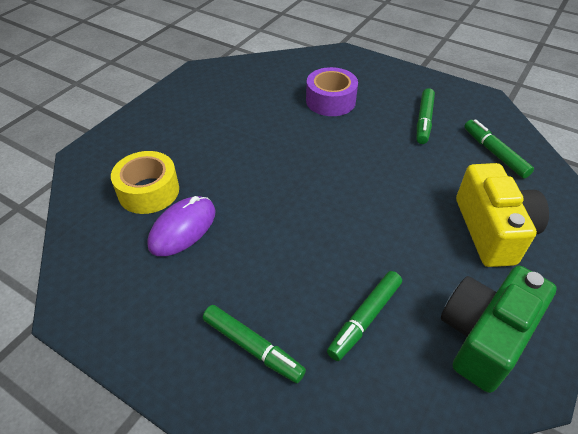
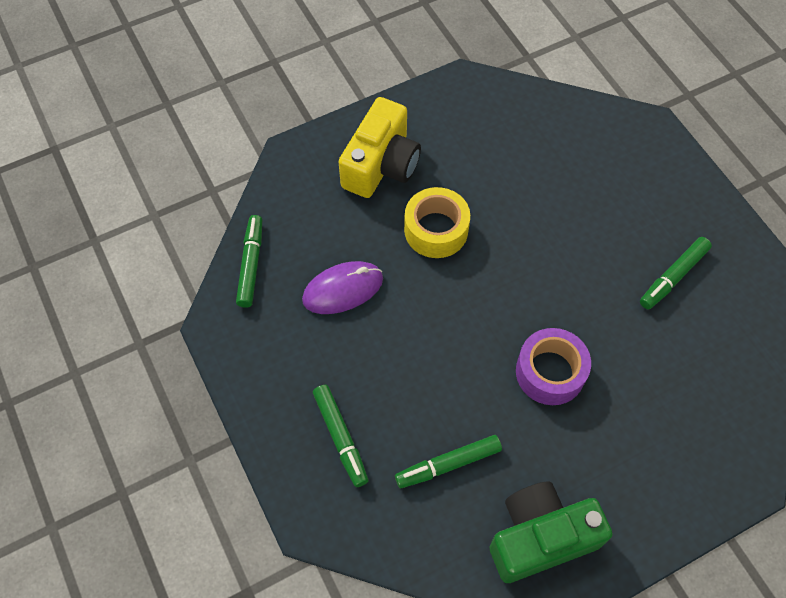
camera: 30 degrees right, 15 degrees up
yellow tape [111,151,179,214] -> yellow tape moved to [404,187,470,258]
purple tape [306,67,358,116] -> purple tape moved to [516,328,591,405]
yellow camera [456,163,549,267] -> yellow camera moved to [339,97,421,198]
green marker [464,119,534,178] -> green marker moved to [236,215,262,308]

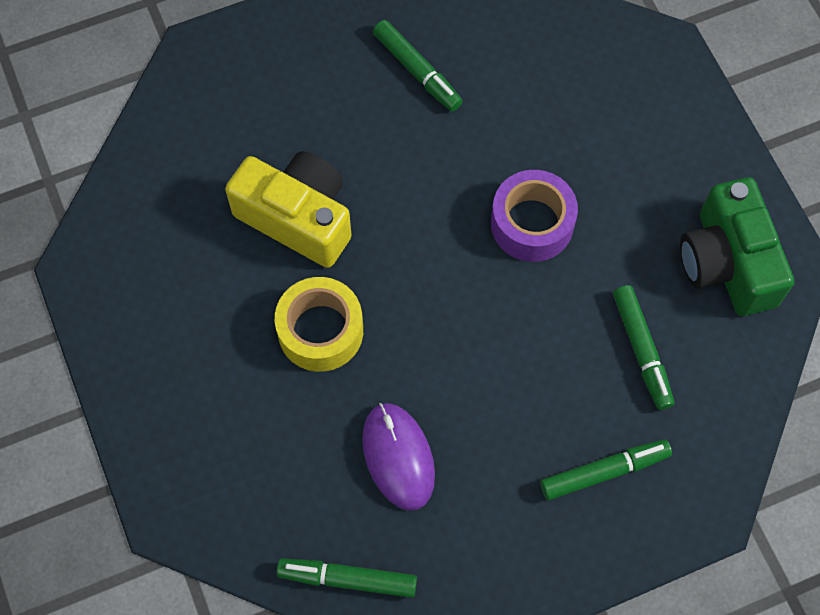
camera: 85 degrees left, 5 degrees up
yellow camera [339,97,421,198] -> yellow camera moved to [225,151,352,268]

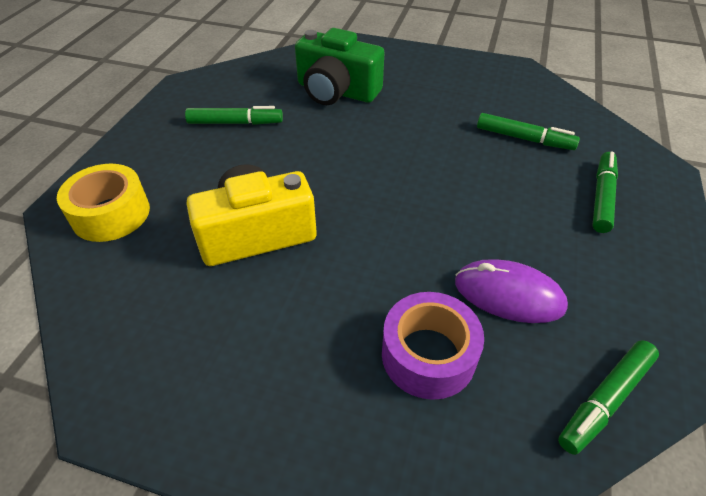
camera: 50 degrees left, 20 degrees down
yellow tape [275,277,363,372] -> yellow tape moved to [57,164,150,242]
purple tape [491,170,578,262] -> purple tape moved to [382,292,484,400]
green camera [680,177,794,316] -> green camera moved to [295,28,385,105]

